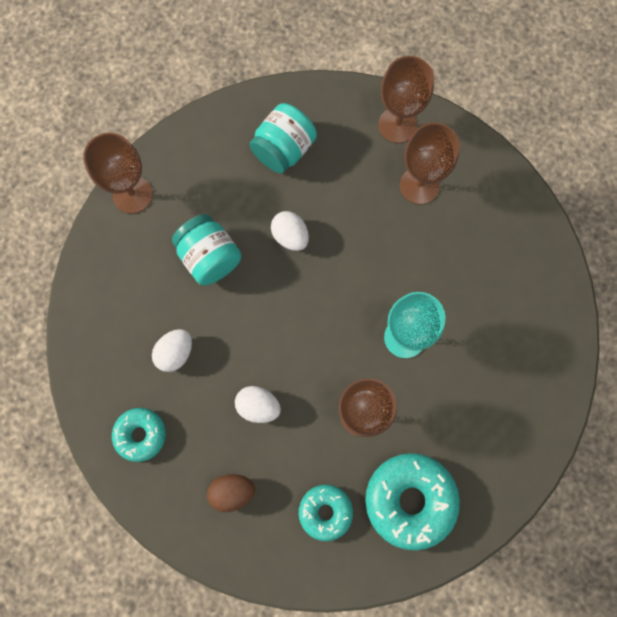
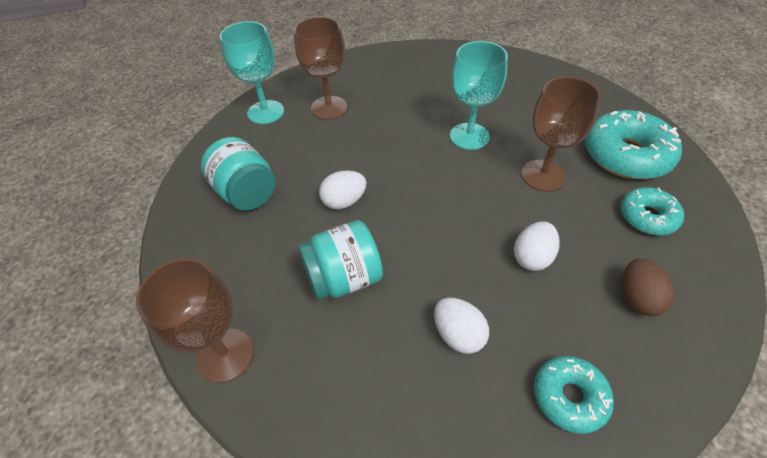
camera: 75 degrees left, 25 degrees down
brown goblet [378,56,434,143] -> turquoise goblet [220,21,284,124]

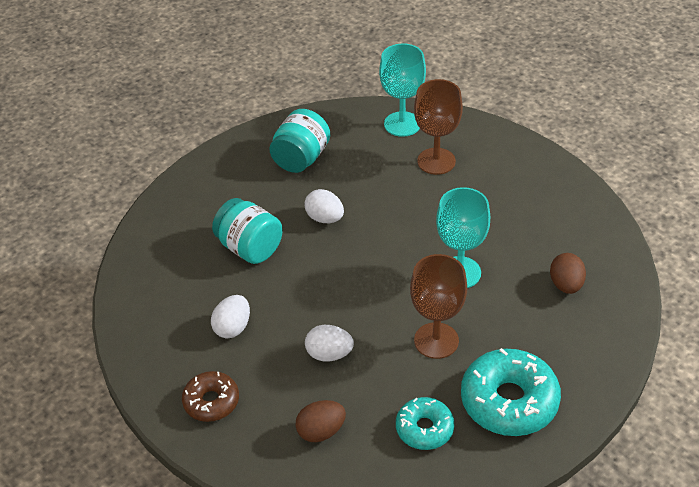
camera: 65 degrees right, 5 degrees down
brown goblet [136,258,254,383] -> none
turquoise donut [534,356,614,434] -> brown donut [182,371,239,422]
none -> brown egg [550,253,586,294]

